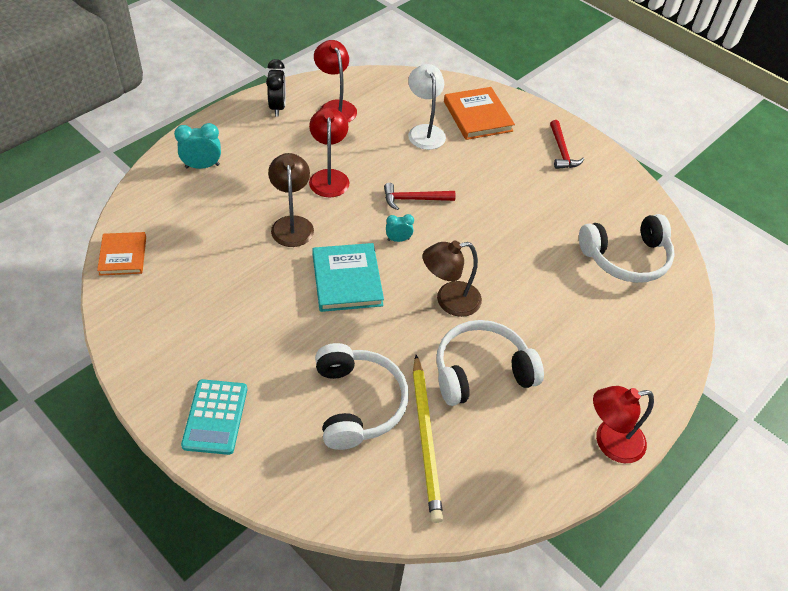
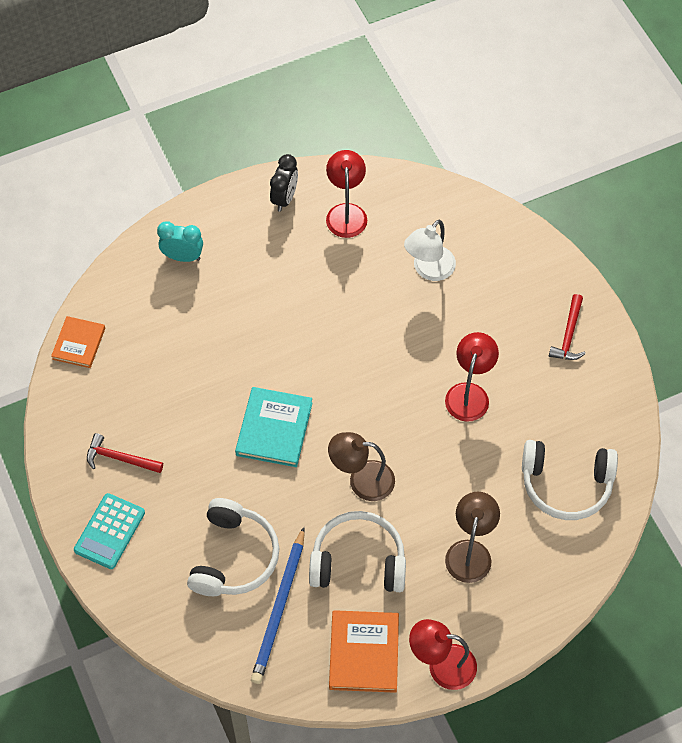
camera: 25 degrees right, 10 degrees up
brown lamp [268,153,314,247] -> brown lamp moved to [445,492,500,583]
red lamp [309,107,349,198] -> red lamp moved to [445,332,499,422]
red hammer [384,183,456,210] -> red hammer moved to [87,433,163,473]
turquoise clock [386,214,414,242] -> none
white lamp [408,64,446,150] -> white lamp turned 150 degrees counterclockwise [404,220,456,281]
yellow pencil [413,355,443,523] -> blue pencil [251,527,305,684]
orange book [444,87,515,140] -> orange book moved to [329,610,399,693]

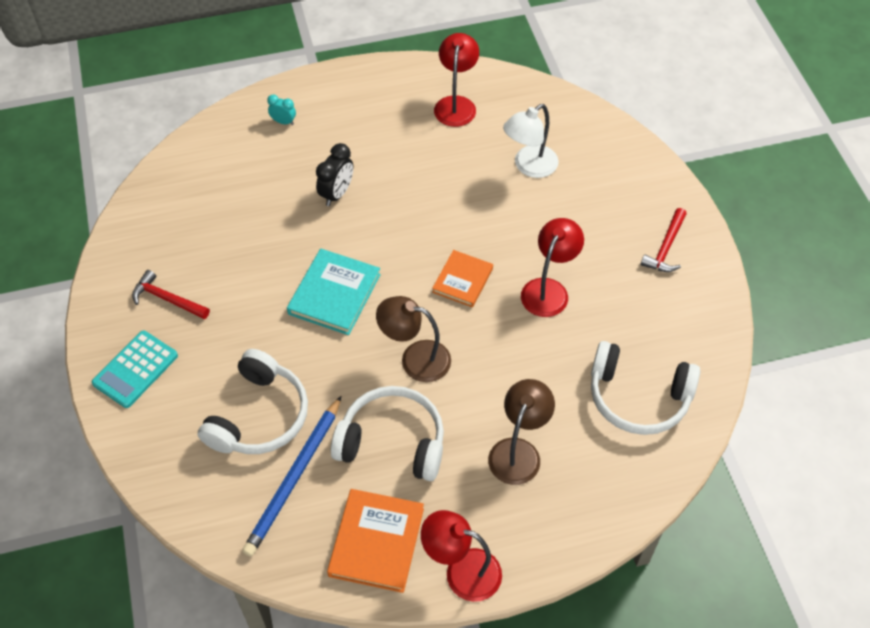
camera: 10 degrees right, 5 degrees down
orange book [51,316,105,368] -> orange book moved to [432,250,493,307]
turquoise clock [157,222,203,262] -> turquoise clock [267,94,296,125], size x0.62
black clock [270,154,298,212] -> black clock moved to [316,143,353,206]

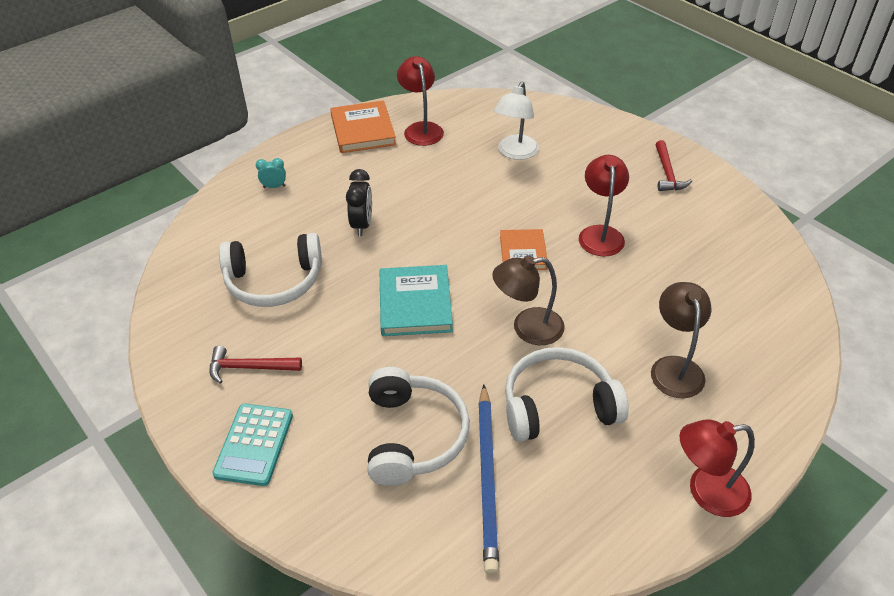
camera: 25 degrees left, 10 degrees down
orange book [327,489,424,593] -> orange book moved to [330,100,396,153]
white headphones [591,341,700,435] -> white headphones moved to [219,233,322,307]

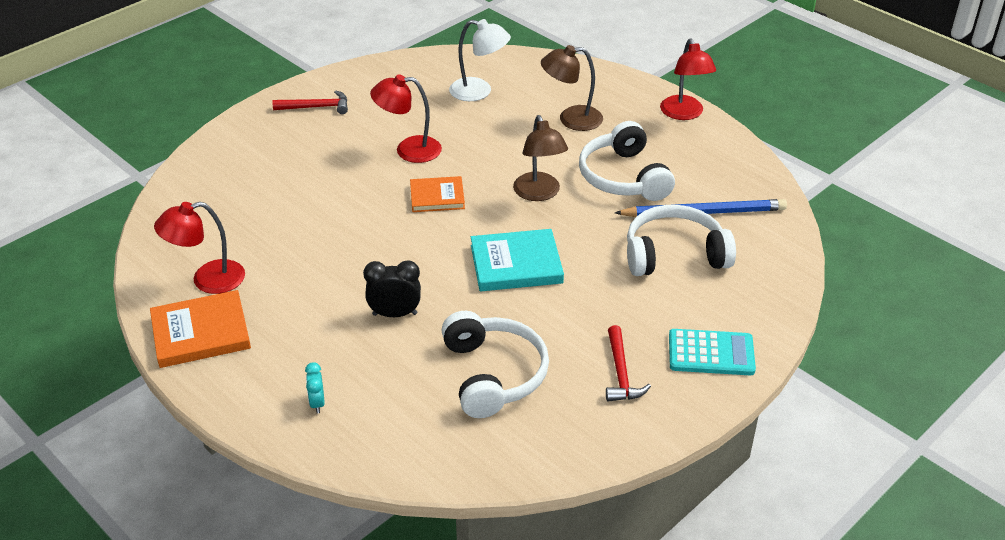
camera: 95 degrees left, 5 degrees down
white lamp [494,82,539,160] -> white lamp moved to [449,19,511,101]

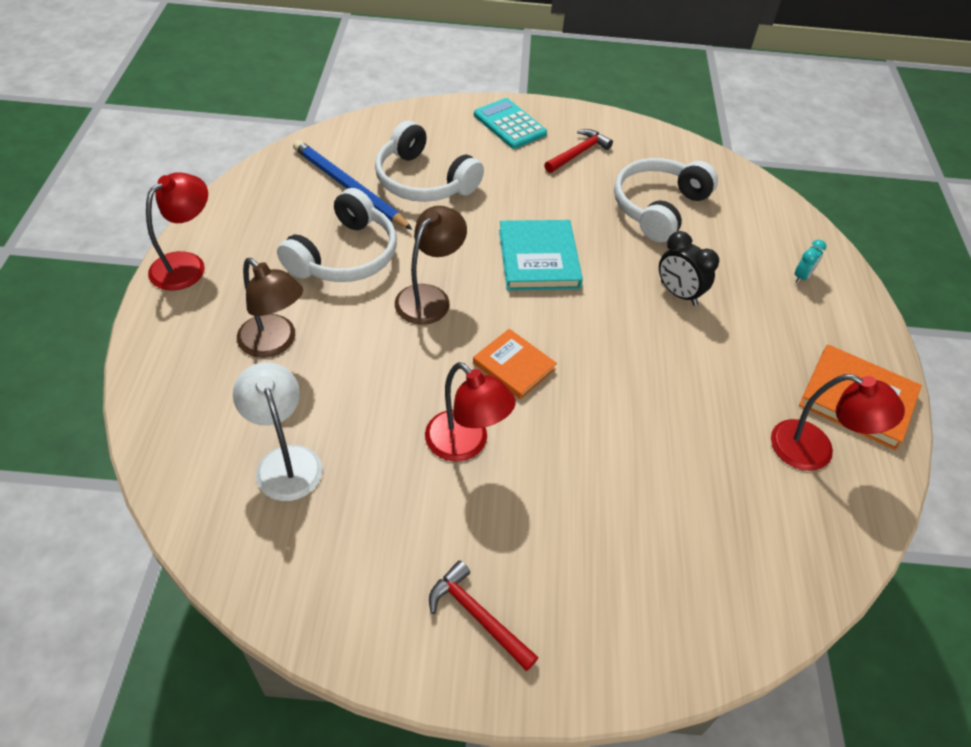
camera: 135 degrees left, 10 degrees up
turquoise book [471,229,564,291] -> turquoise book turned 45 degrees clockwise [499,220,583,291]

